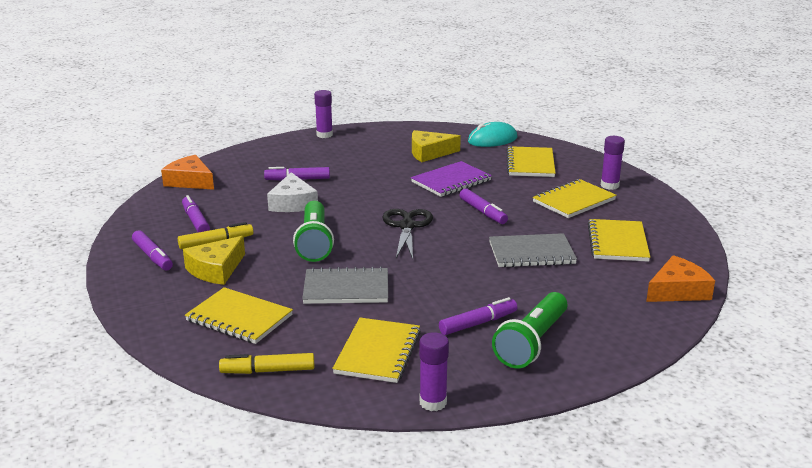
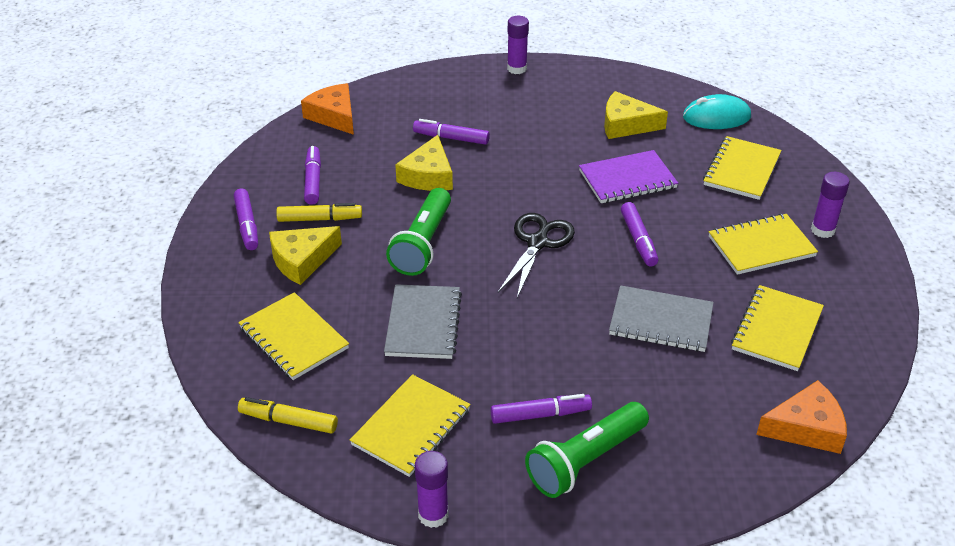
camera: 20 degrees right, 15 degrees up
white cheese [267,172,318,212] -> yellow cheese [395,135,453,191]
grey notebook [302,267,388,304] -> grey notebook turned 75 degrees clockwise [384,284,462,359]

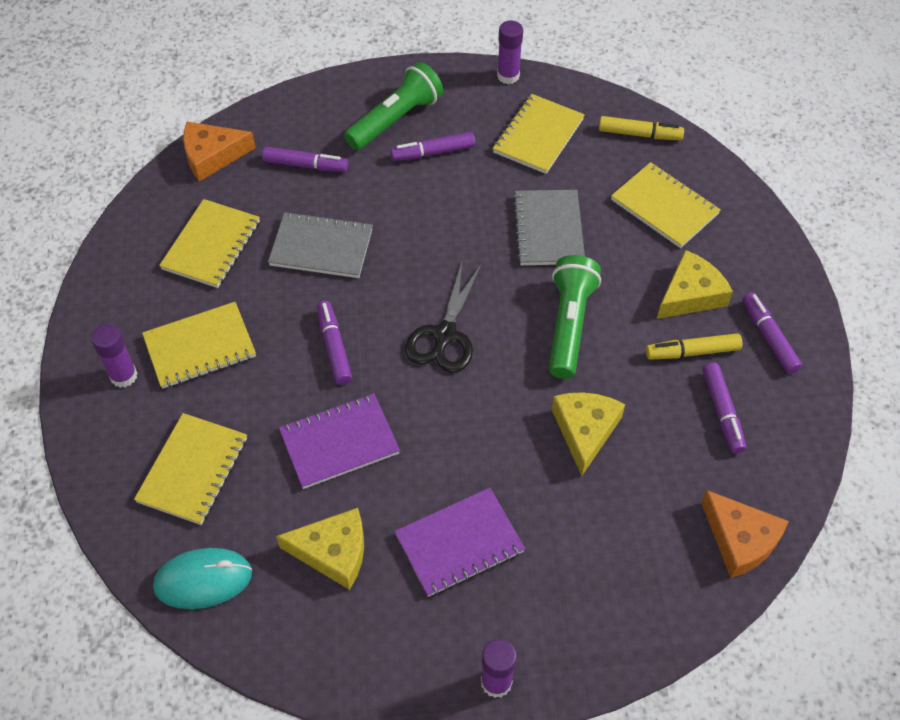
camera: 175 degrees right, 15 degrees up
purple marker [413,119,490,145] -> purple marker moved to [262,147,348,172]
none -> purple notebook [395,488,525,597]

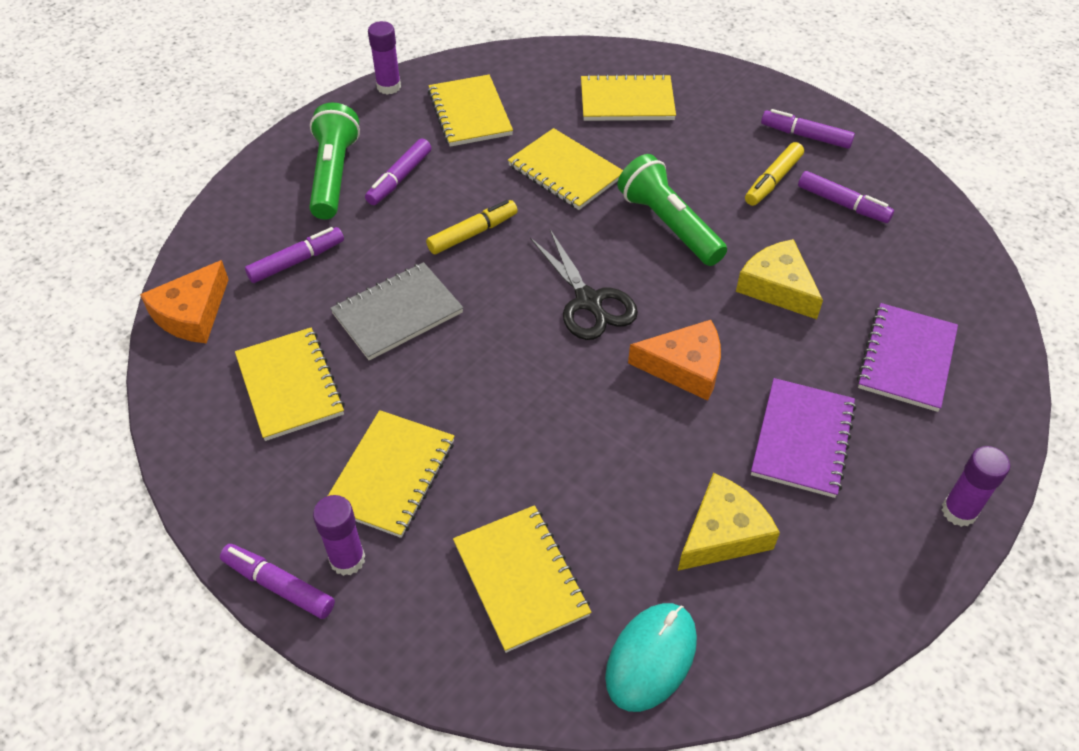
camera: 45 degrees left, 5 degrees down
purple notebook [279,393,400,489] -> purple notebook moved to [857,303,958,412]
purple marker [317,301,352,385] -> purple marker moved to [220,544,335,619]
grey notebook [513,190,585,265] -> yellow notebook [508,128,623,210]
yellow marker [599,116,684,140] -> yellow marker moved to [426,200,518,254]
yellow cheese [657,250,733,319] -> none
orange cheese [701,490,789,578] -> orange cheese moved to [628,320,721,401]

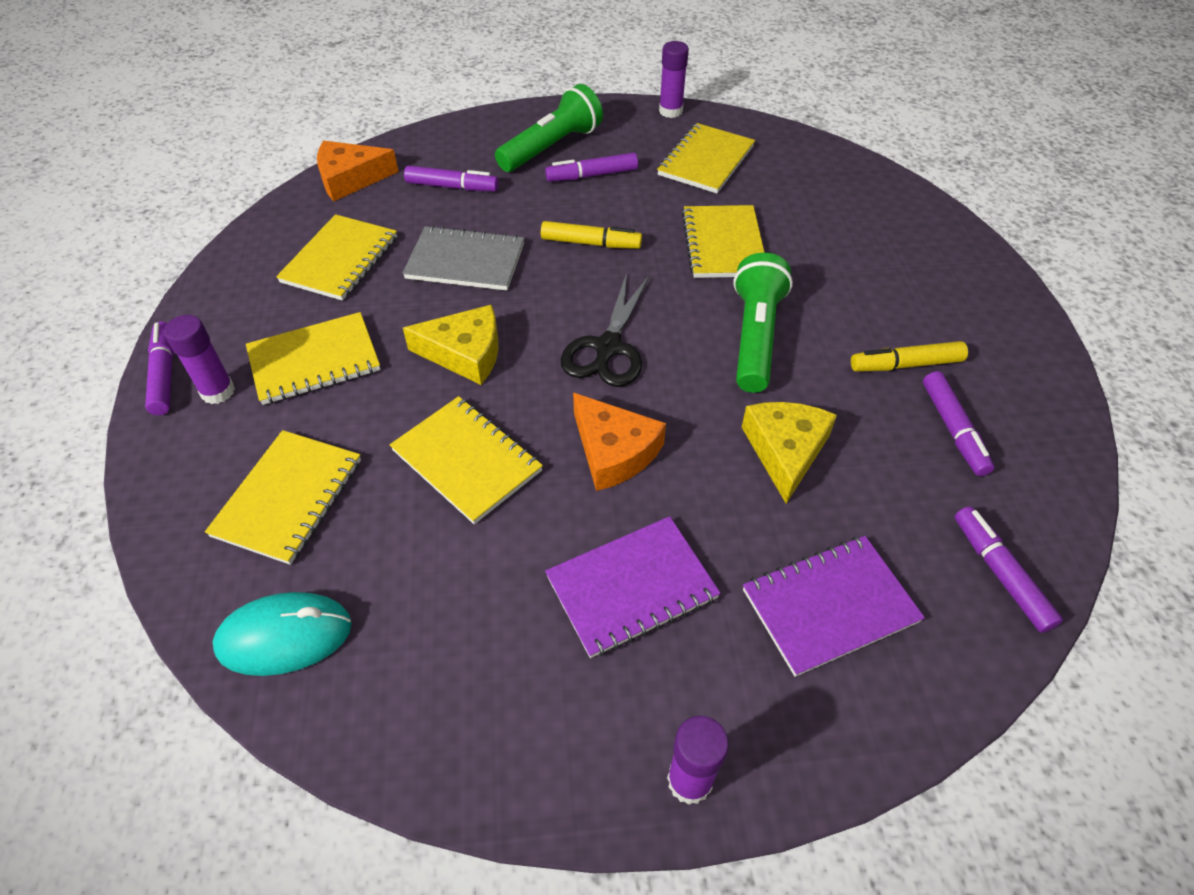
camera: 45 degrees right, 0 degrees up
yellow notebook [581,74,676,121] -> yellow notebook moved to [390,396,543,524]
yellow cheese [678,473,780,571] -> yellow cheese moved to [403,305,499,385]
purple marker [761,109,855,149] -> purple marker moved to [955,506,1063,633]

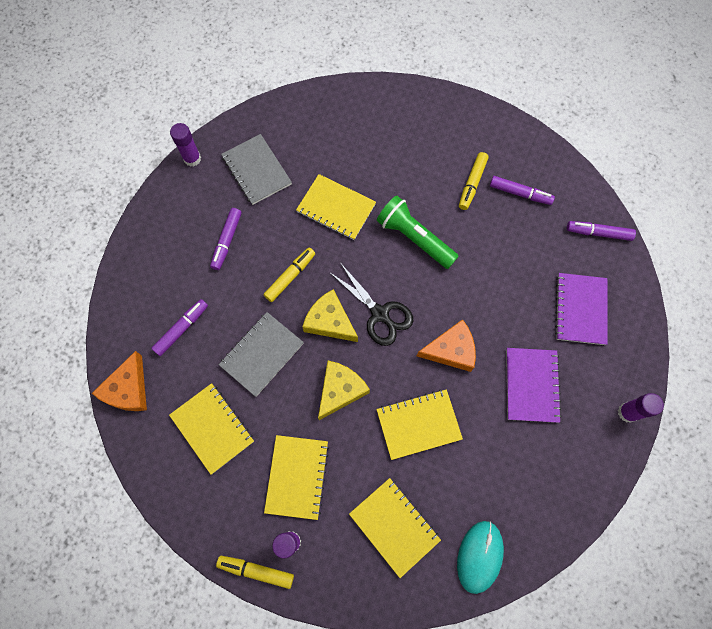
camera: 60 degrees left, 20 degrees up
purple marker [145,322,174,415] -> yellow marker [216,556,294,589]
green flashlight [495,84,603,172] -> none
yellow notebook [657,123,755,193] -> grey notebook [221,134,292,205]
yellow cheese [742,402,837,504] -> yellow cheese moved to [302,289,358,342]

